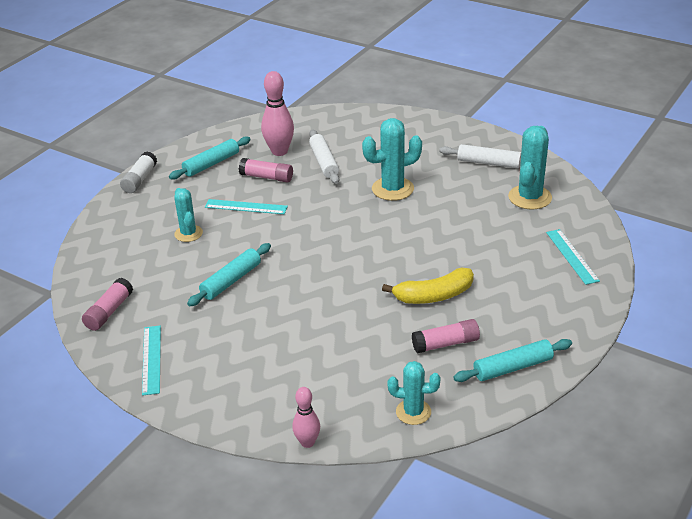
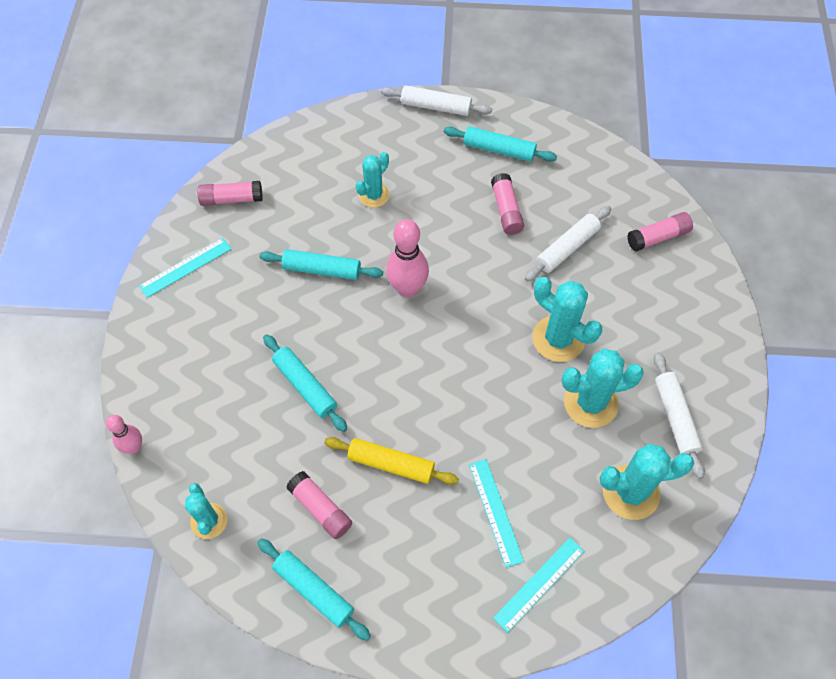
camera: 60 degrees right, 25 degrees up
white glue stick [120,152,157,193] -> white rolling pin [381,85,492,116]
turquoise ruler [205,199,288,214] -> turquoise ruler moved to [469,459,524,568]
pink bowling pin [261,71,294,156] -> pink bowling pin moved to [386,219,429,297]
yellow banana [382,268,474,304] -> yellow rolling pin [324,437,459,485]
none -> turquoise rolling pin [263,334,347,432]
none -> turquoise cactus [561,349,644,428]
none -> pink glue stick [627,212,693,252]

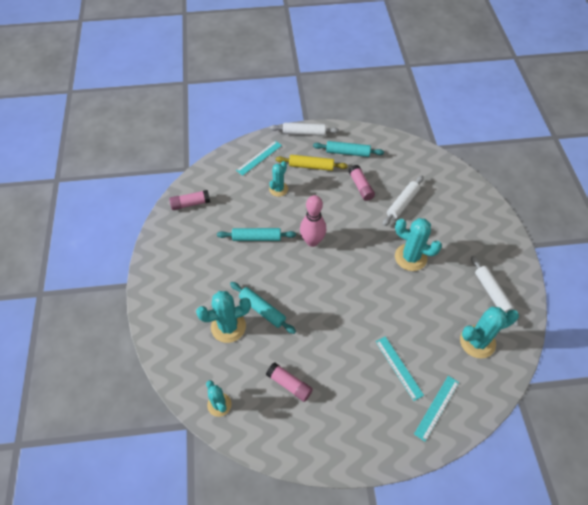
camera: 10 degrees left, 5 degrees down
pink bowling pin [106,415,142,454] -> none
turquoise ruler [139,238,231,298] -> turquoise ruler moved to [236,141,282,176]
turquoise rolling pin [257,538,371,641] -> none
yellow rolling pin [324,437,459,485] -> yellow rolling pin moved to [276,155,348,171]
turquoise cactus [561,349,644,428] -> turquoise cactus moved to [196,291,251,343]
pink glue stick [627,212,693,252] -> none

